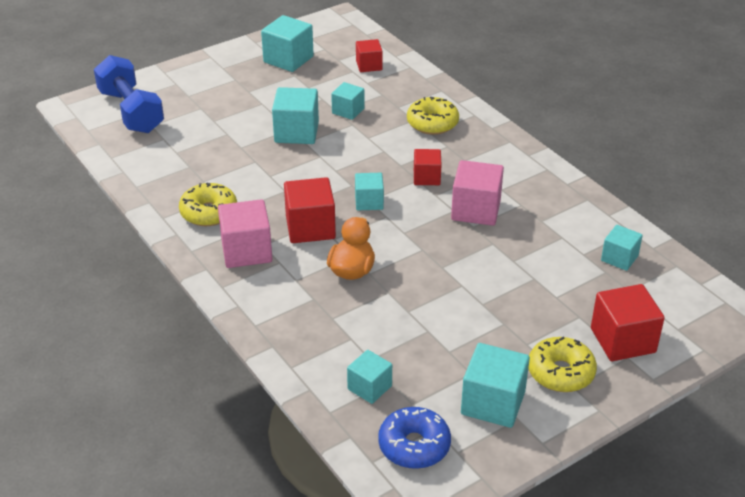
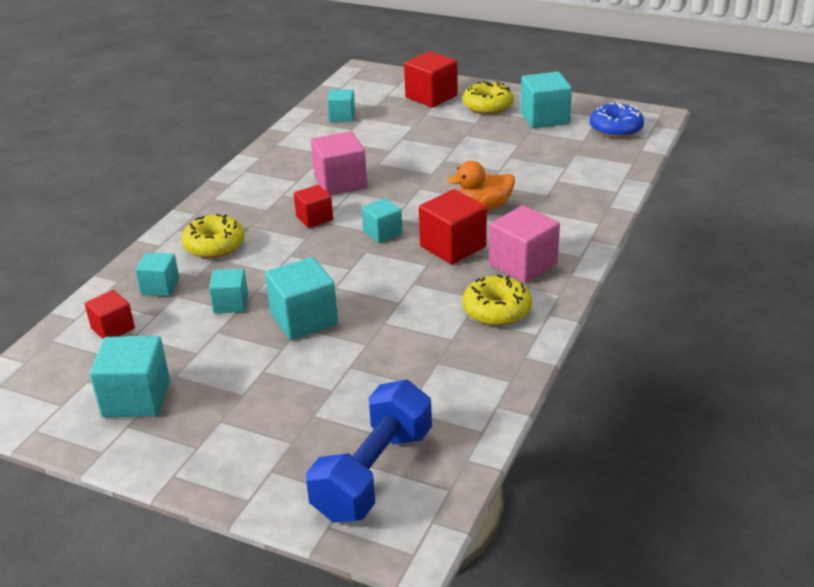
camera: 120 degrees left, 5 degrees down
turquoise cube [347,350,392,404] -> turquoise cube moved to [135,253,179,296]

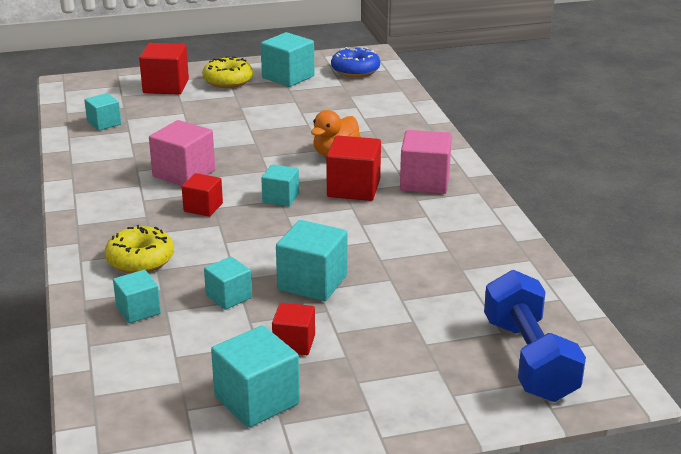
camera: 40 degrees left, 5 degrees down
red cube [85,290,135,339] -> red cube moved to [272,303,315,355]
yellow donut [463,274,532,326] -> none

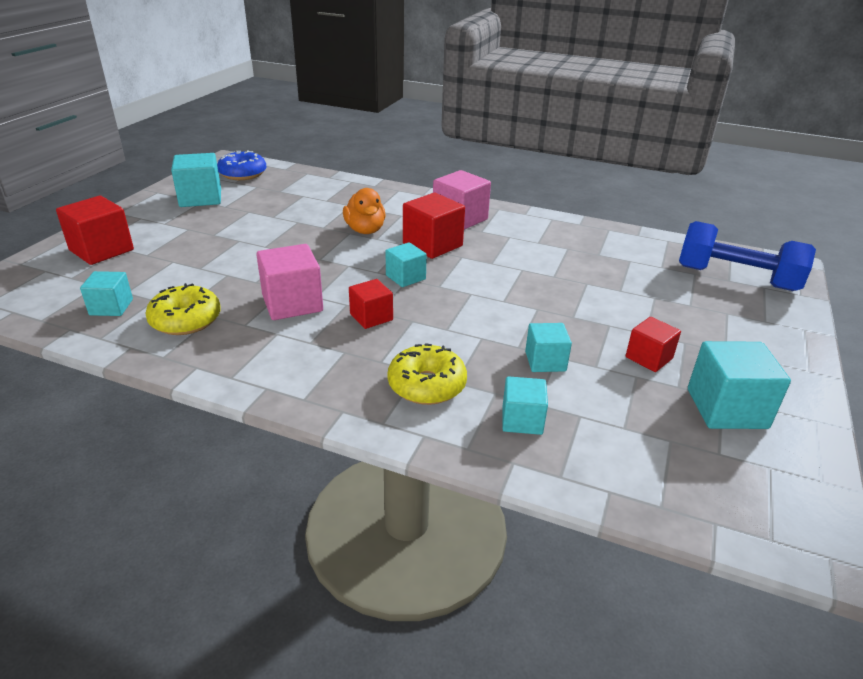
camera: 55 degrees left, 5 degrees up
yellow donut [202,56,253,88] -> yellow donut moved to [145,283,221,335]
turquoise cube [276,220,347,301] -> none

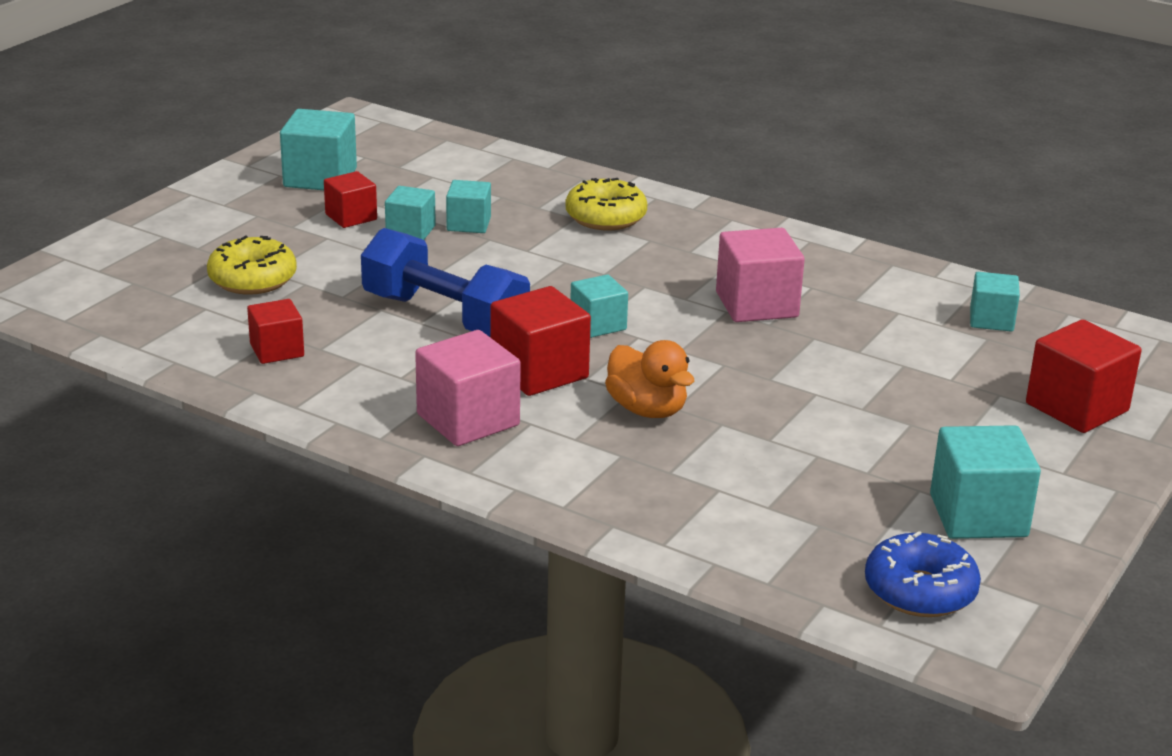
camera: 170 degrees left, 5 degrees down
yellow donut [145,283,221,335] -> yellow donut moved to [207,235,297,294]
orange duck [343,188,385,234] -> orange duck turned 150 degrees clockwise [605,340,694,418]
red cube [349,279,393,329] -> red cube moved to [247,299,304,364]
turquoise cube [502,376,548,435] -> turquoise cube moved to [385,186,436,240]
blue dumbbell [679,221,816,291] -> blue dumbbell moved to [361,228,530,338]

